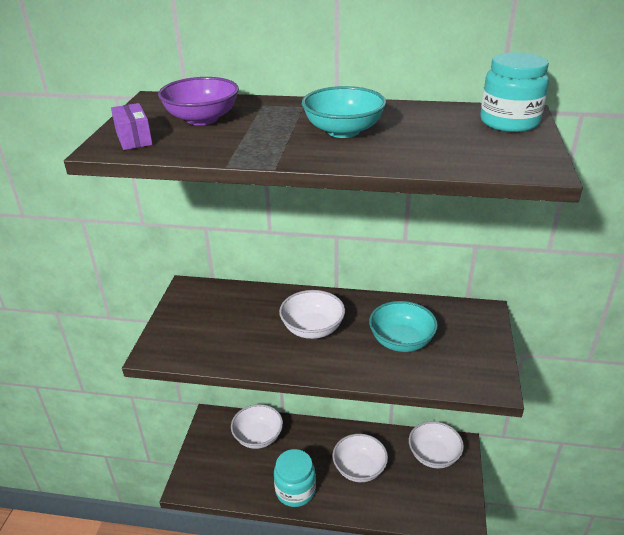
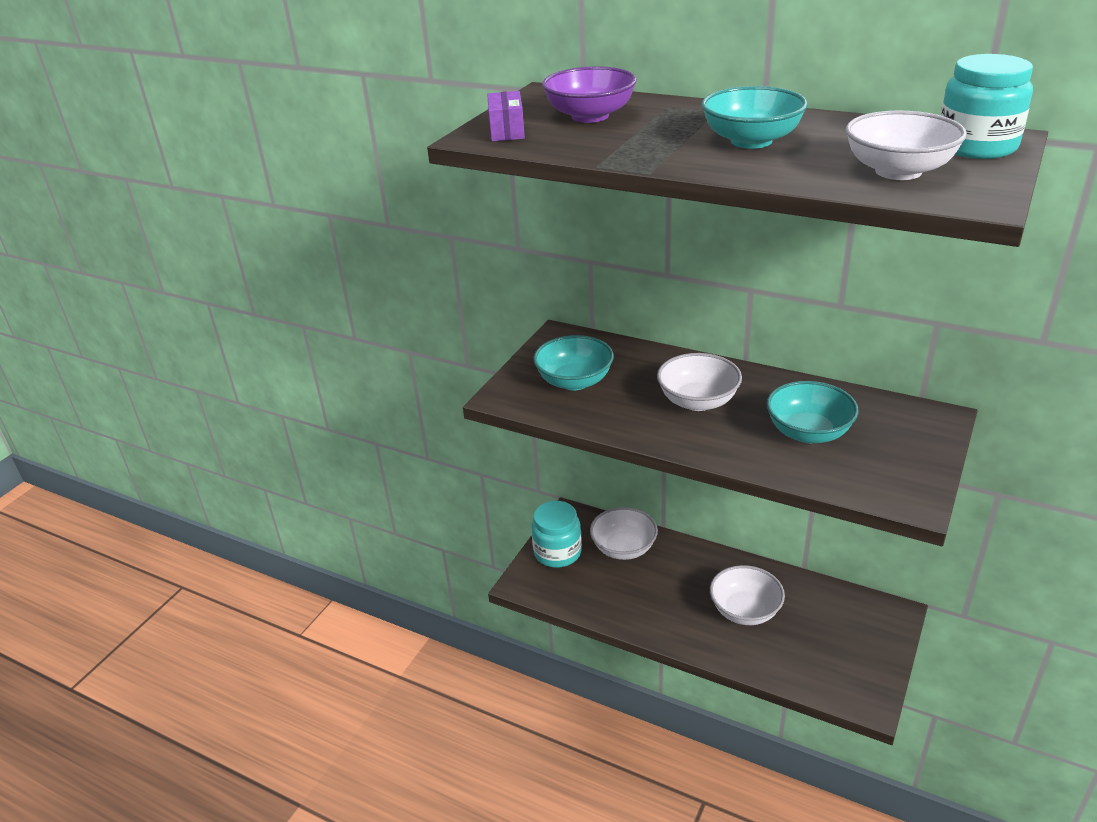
camera: 20 degrees right, 0 degrees up
turquoise jar [274,449,316,507] -> turquoise jar moved to [531,501,582,568]
white bowl [409,421,464,469] -> white bowl moved to [846,110,967,180]
none -> turquoise bowl [533,335,614,390]

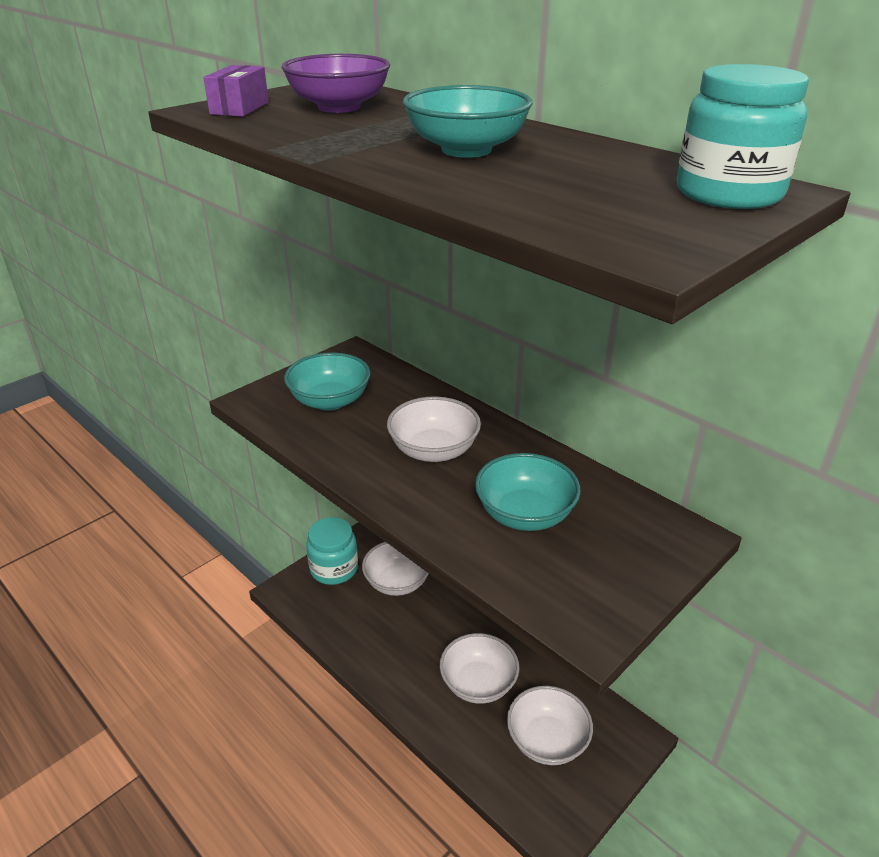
camera: 15 degrees right, 0 degrees up
white bowl [846,110,967,180] -> white bowl moved to [507,686,593,765]

